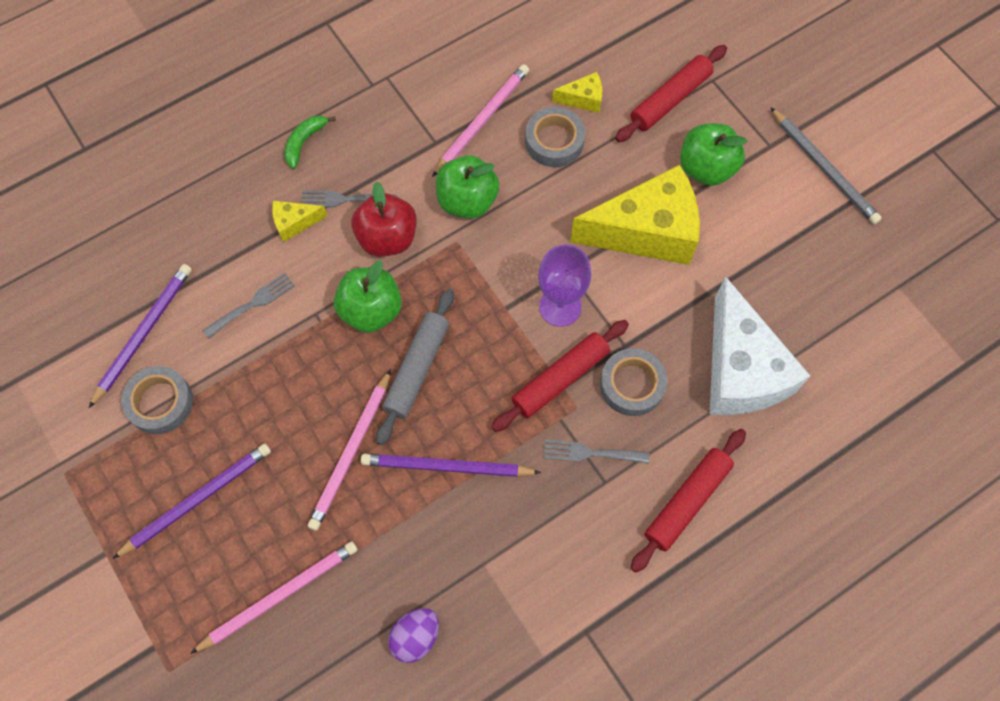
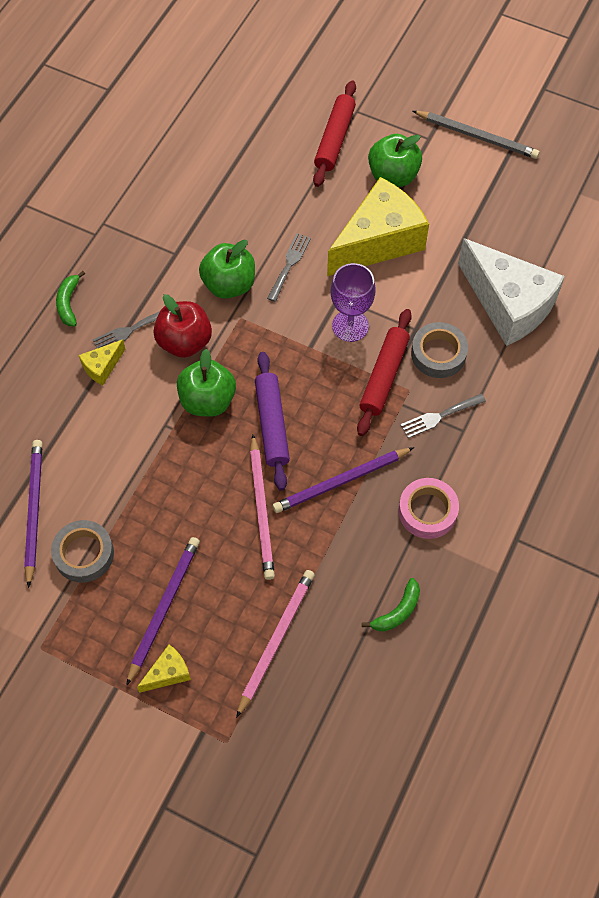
camera: 30 degrees left, 5 degrees down
grey fork [203,272,295,339] -> grey fork moved to [267,233,311,302]
grey rolling pin [376,289,454,445] -> purple rolling pin [255,352,290,491]
purple egg [388,608,439,663] -> green banana [362,578,420,632]
pink pencil [432,64,529,177] -> none
grey tape [525,107,585,167] -> none
yellow cheese [552,72,602,113] -> yellow cheese moved to [137,645,191,693]
red rolling pin [631,429,746,573] -> none
none -> pink tape [399,478,459,539]

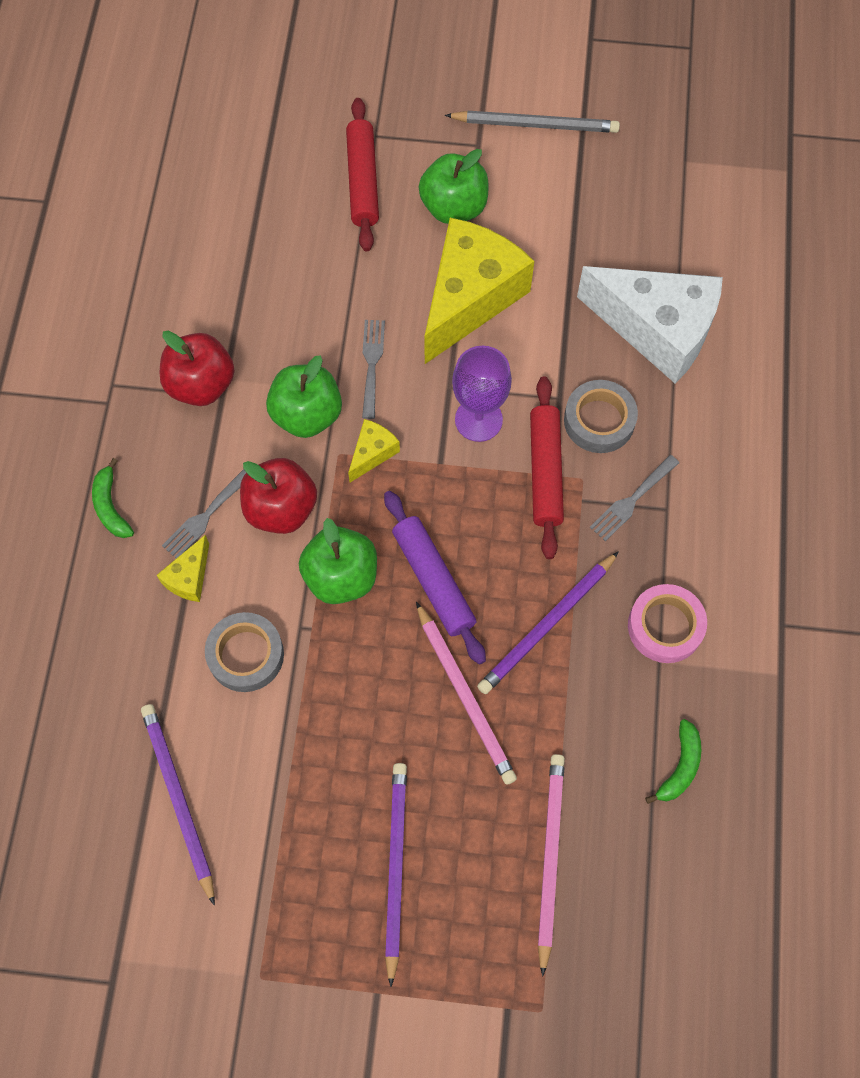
camera: 20 degrees left, 5 degrees up
grey tape [51,520,114,583] -> grey tape moved to [205,612,284,692]
yellow cheese [137,645,191,693] -> yellow cheese moved to [348,419,400,482]
none -> red apple [160,331,235,406]

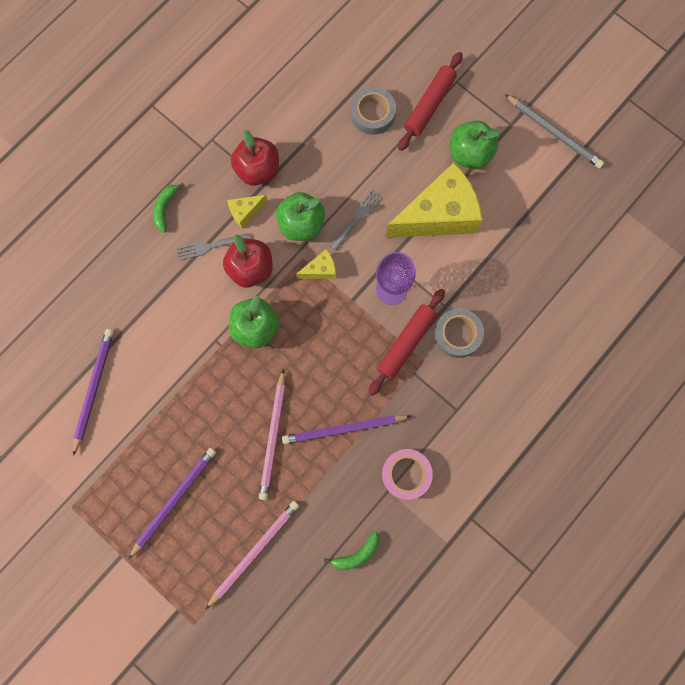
camera: 35 degrees right, 10 degrees up
yellow cheese [157,535,209,602] -> yellow cheese moved to [227,195,268,228]
grey tape [205,612,284,692] -> grey tape moved to [351,87,396,135]
purple rolling pin [384,491,486,665] -> none
white cheese [577,266,723,384] -> none
grey fork [590,455,679,541] -> none

